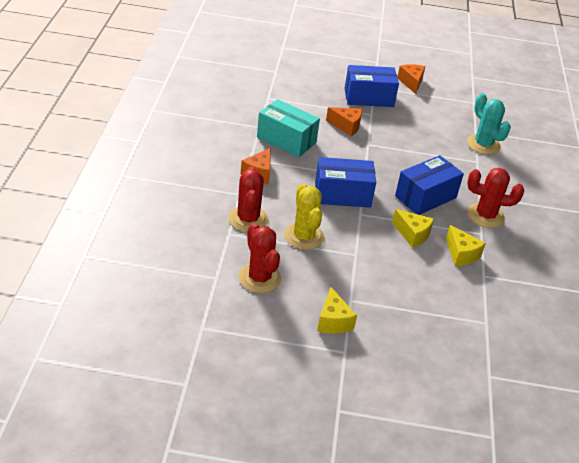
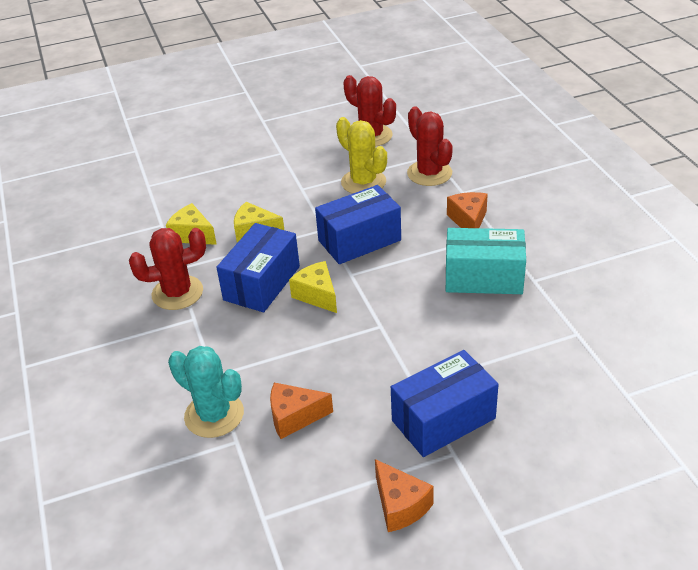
camera: 160 degrees right, 0 degrees up
yellow cheese [317,287,357,334] -> yellow cheese moved to [289,261,337,313]
orange cheese [326,107,362,136] -> orange cheese moved to [270,383,333,439]

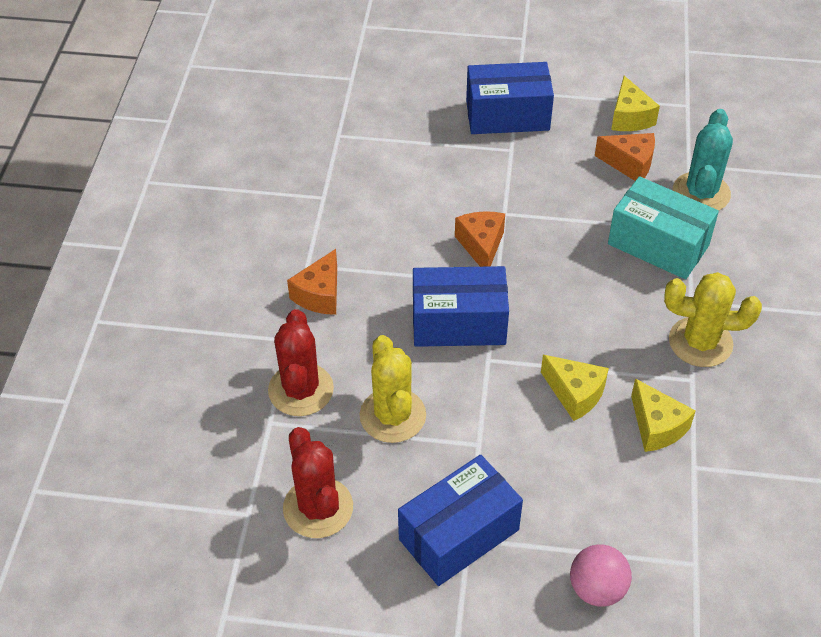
camera: 155 degrees left, 10 degrees up
red cactus [129,228,206,310] -> yellow cactus [664,272,762,367]
turquoise cactus [168,346,244,438] -> turquoise cactus turned 45 degrees clockwise [673,109,733,210]
blue box [216,223,300,312] -> blue box moved to [398,455,523,586]
yellow cheese [289,261,337,313] -> yellow cheese moved to [611,76,660,131]
orange cheese [375,459,434,532] -> orange cheese moved to [455,211,505,267]
turquoise box [446,228,526,294] -> turquoise box moved to [608,176,719,279]
none -> pink ball [570,545,632,607]

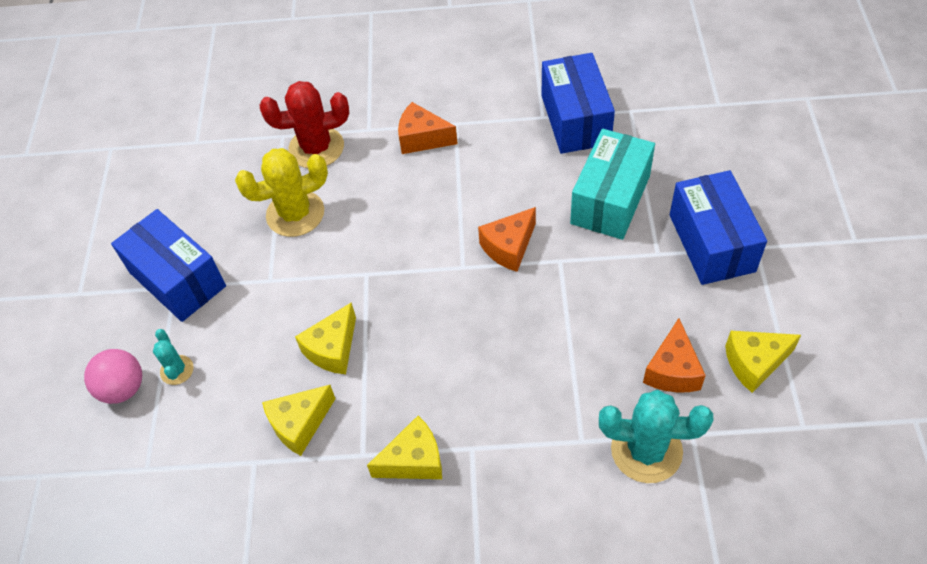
camera: 85 degrees right, 5 degrees up
red cactus [283,427,353,538] -> none
blue box [413,266,509,347] -> blue box moved to [542,53,615,154]
orange cheese [455,211,505,267] -> orange cheese turned 150 degrees clockwise [478,207,536,272]
turquoise box [608,176,719,279] -> turquoise box moved to [570,129,655,240]
yellow cactus [664,272,762,367] -> yellow cheese [367,416,442,479]
none -> turquoise cactus [153,329,193,385]

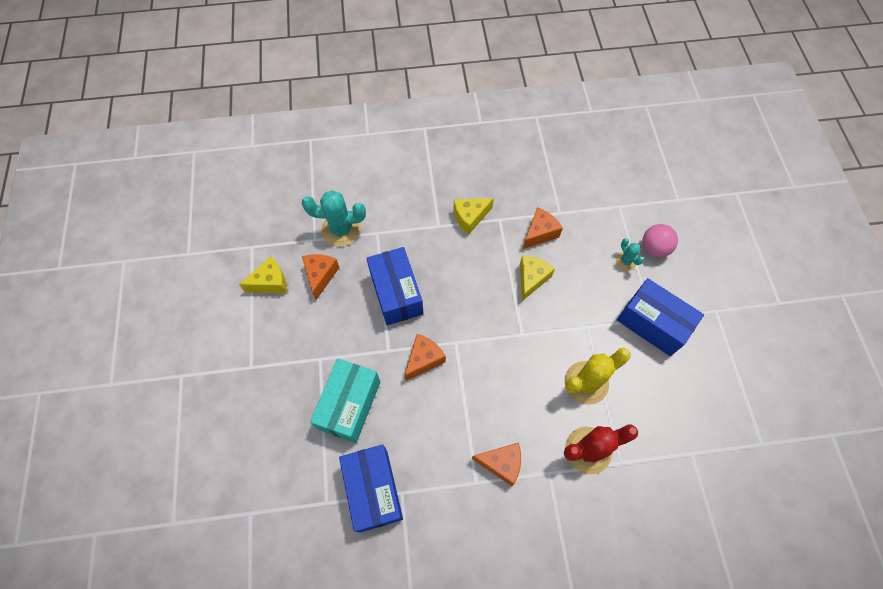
camera: 170 degrees right, 10 degrees up
yellow cheese [262,385,336,456] -> orange cheese [523,207,563,249]
blue box [670,170,767,285] -> blue box moved to [366,247,423,325]

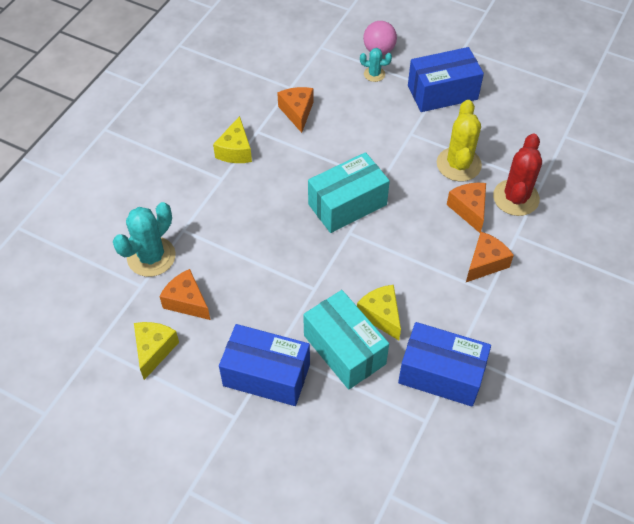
camera: 55 degrees left, 10 degrees down
blue box [366,247,423,325] -> blue box moved to [219,324,310,406]
orange cheese [405,334,446,381] -> orange cheese moved to [447,183,486,233]
yellow cheese [520,255,555,301] -> yellow cheese moved to [357,285,401,340]
none -> turquoise box [308,152,390,233]

